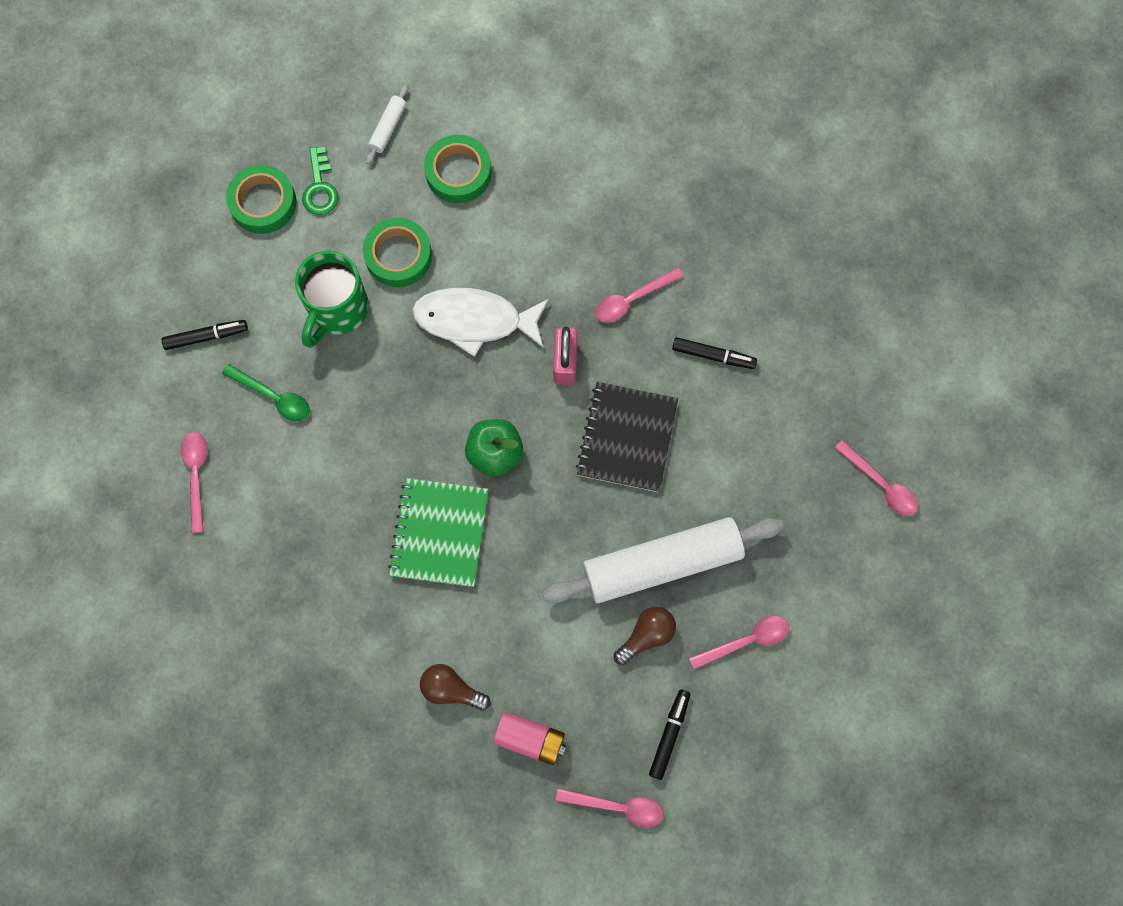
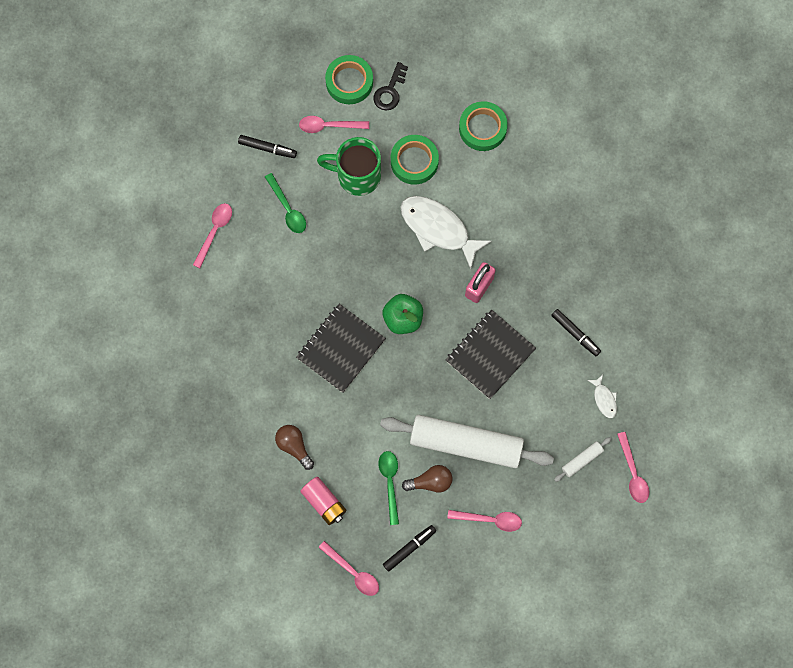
camera: 30 degrees right, 0 degrees up
green mug [295,250,369,348] -> green mug turned 45 degrees clockwise [317,137,381,196]
green key [302,147,338,215] -> black key [374,62,408,111]
white rolling pin [366,85,408,164] -> white rolling pin moved to [554,437,611,482]
green notebook [388,478,489,587] -> black notebook [296,304,386,393]
pink spoon [595,267,683,323] -> pink spoon moved to [299,116,369,133]
none -> green spoon [378,451,399,525]
none -> white fish [588,375,617,418]

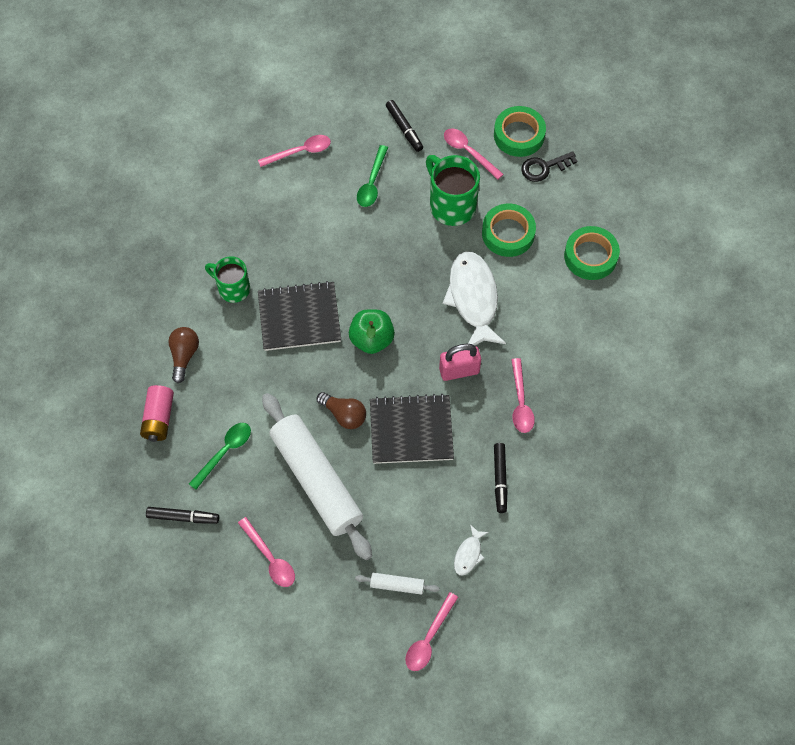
camera: 45 degrees right, 10 degrees down
pink spoon [318,541,379,596] -> pink spoon moved to [511,358,535,433]
brown light bulb [402,465,453,492] -> brown light bulb moved to [317,392,366,429]
none -> green mug [205,256,250,303]

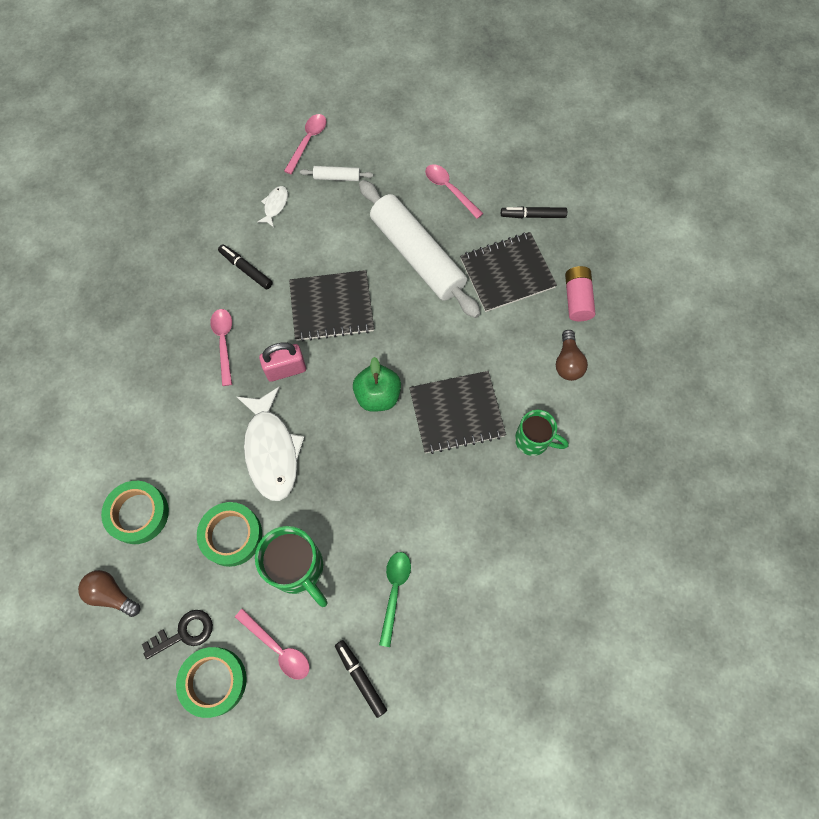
camera: 175 degrees right, 5 degrees up
green spoon [189,423,251,490] -> black notebook [460,232,557,312]
pink spoon [258,135,331,167] -> none
brown light bulb [317,392,366,429] -> brown light bulb moved to [78,570,140,617]
black marker [494,443,508,513] -> black marker turned 45 degrees counterclockwise [218,244,273,289]

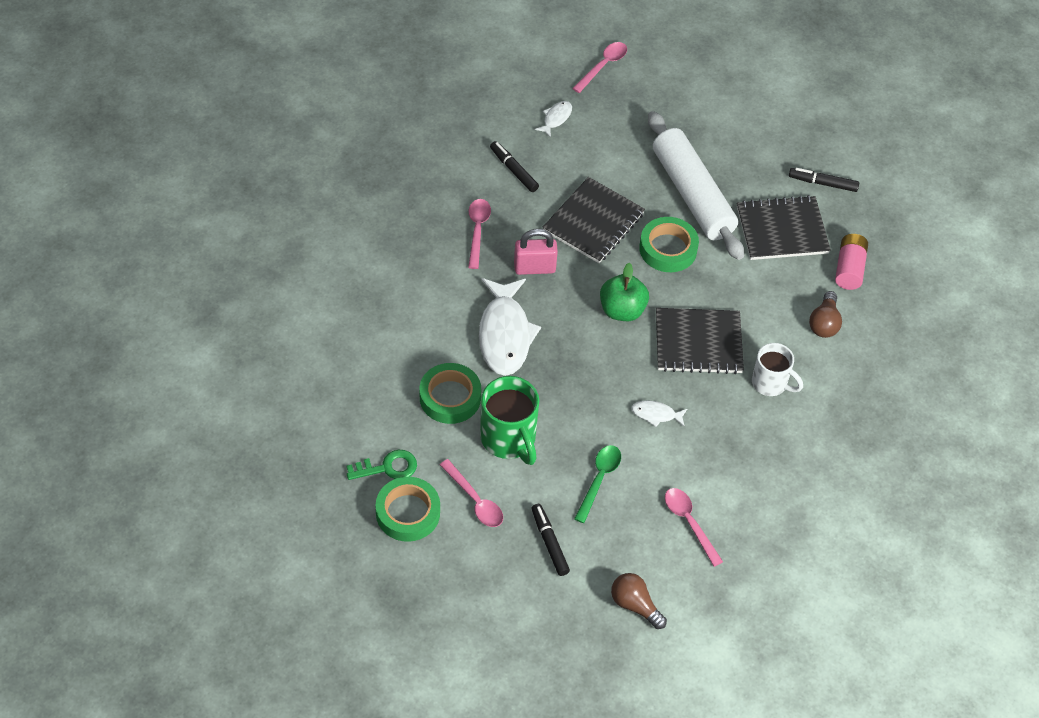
camera: 10 degrees right, 15 degrees down
brown light bulb [78,570,140,617] -> brown light bulb moved to [611,573,667,629]
green tape [101,481,169,544] -> green tape moved to [639,217,699,272]
black key [142,610,213,659] -> green key [347,450,417,480]
black notebook [289,270,374,342] -> black notebook turned 60 degrees counterclockwise [542,177,645,263]
white rolling pin [300,166,373,181] -> none
pink spoon [425,164,483,219] -> pink spoon moved to [665,488,723,567]
green mug [515,410,569,456] -> white mug [752,343,803,396]
none -> white fish [631,400,687,427]

